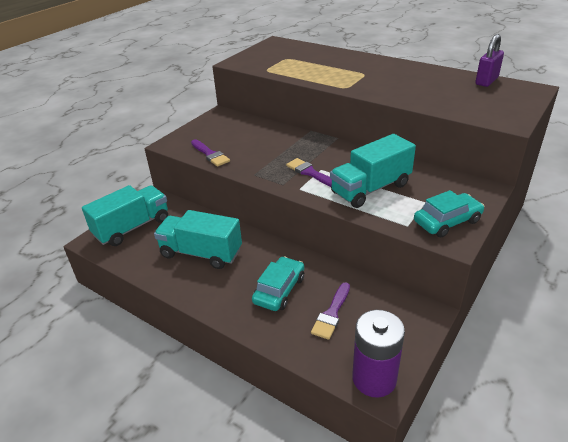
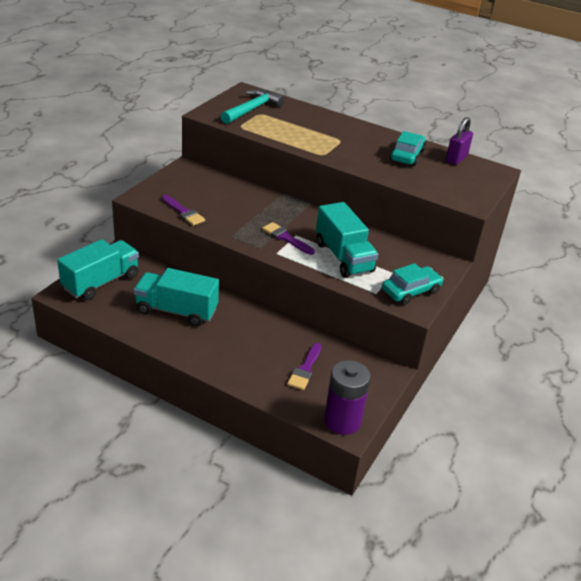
camera: 10 degrees left, 0 degrees up
turquoise car [252,256,304,311] -> turquoise car moved to [390,131,426,166]
turquoise truck [330,134,416,208] -> turquoise truck turned 75 degrees counterclockwise [316,202,378,278]
none -> turquoise hammer [221,89,285,124]

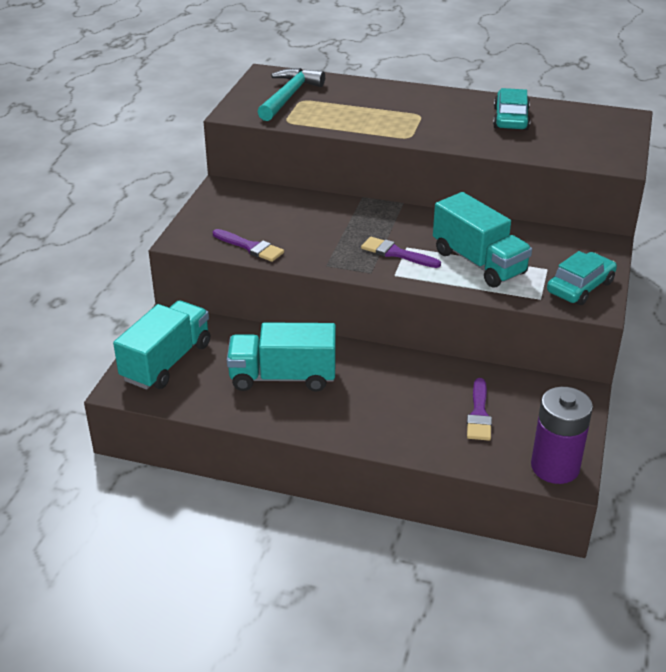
camera: 10 degrees left, 0 degrees up
purple padlock [446,117,473,165] -> none

